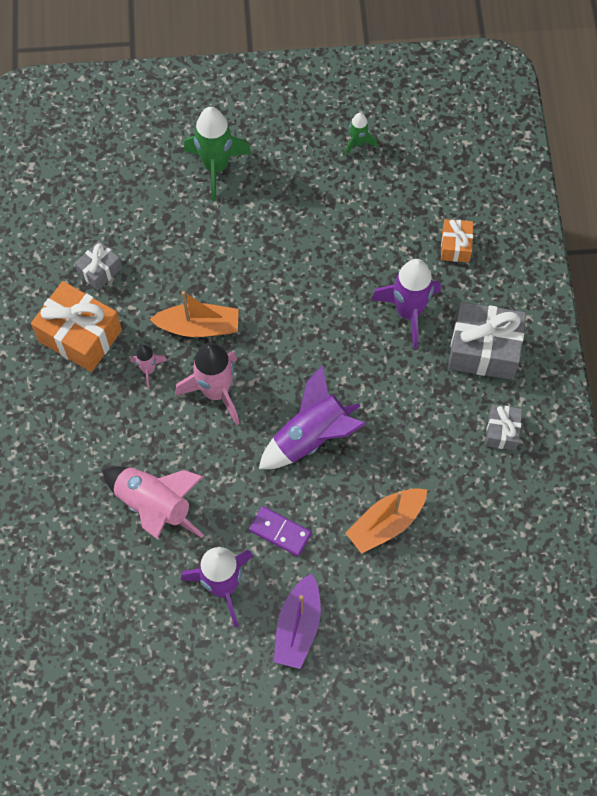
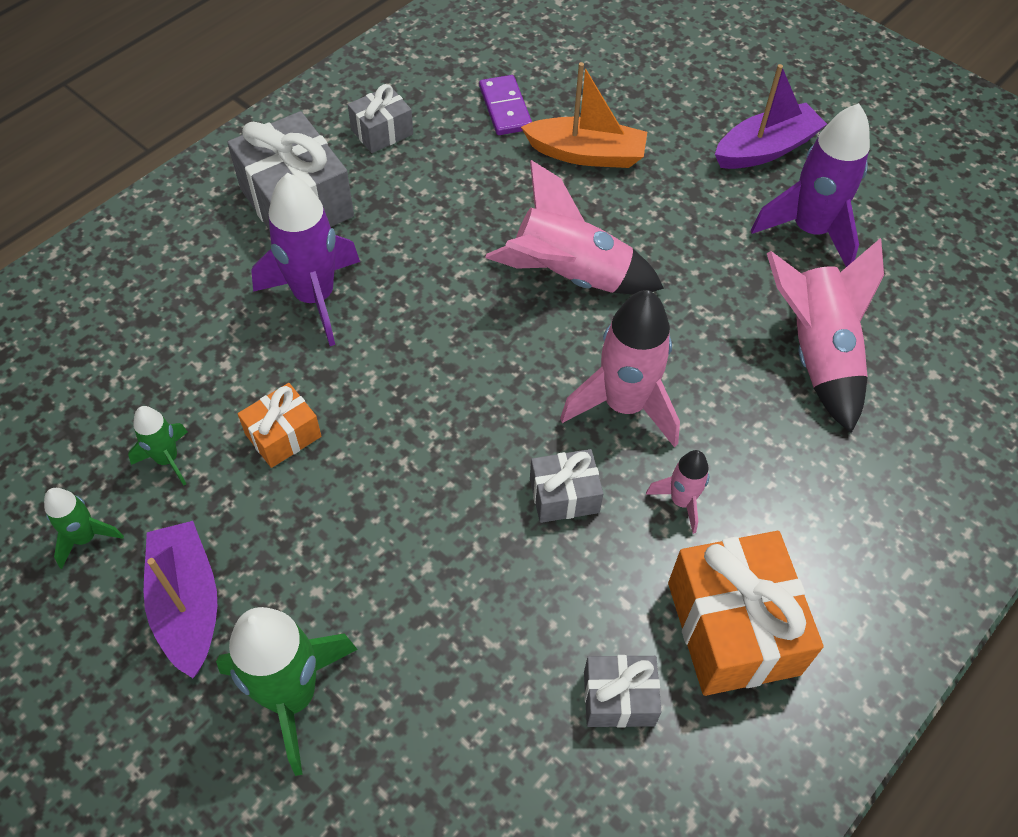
camera: 135 degrees left, 10 degrees down
orange boat [149,291,239,337] -> grey gift [530,449,603,523]
purple domino [249,506,312,556] -> purple domino moved to [479,75,532,135]
purple rocket [259,365,366,469] -> pink rocket [485,160,664,294]
orange gift [441,219,473,262] -> orange gift moved to [238,383,321,468]
none -> green rocket [128,406,188,485]
none -> purple boat [144,521,217,678]

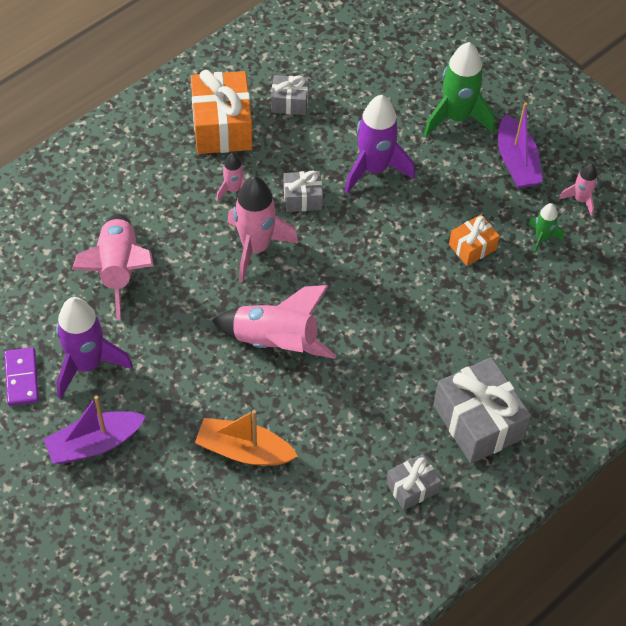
camera: 175 degrees left, 0 degrees up
green rocket [44,488,124,569] -> pink rocket [559,164,598,216]
purple rocket [251,173,360,346] -> purple rocket moved to [345,95,415,194]
purple domino [479,75,532,135] -> purple domino moved to [4,347,39,406]

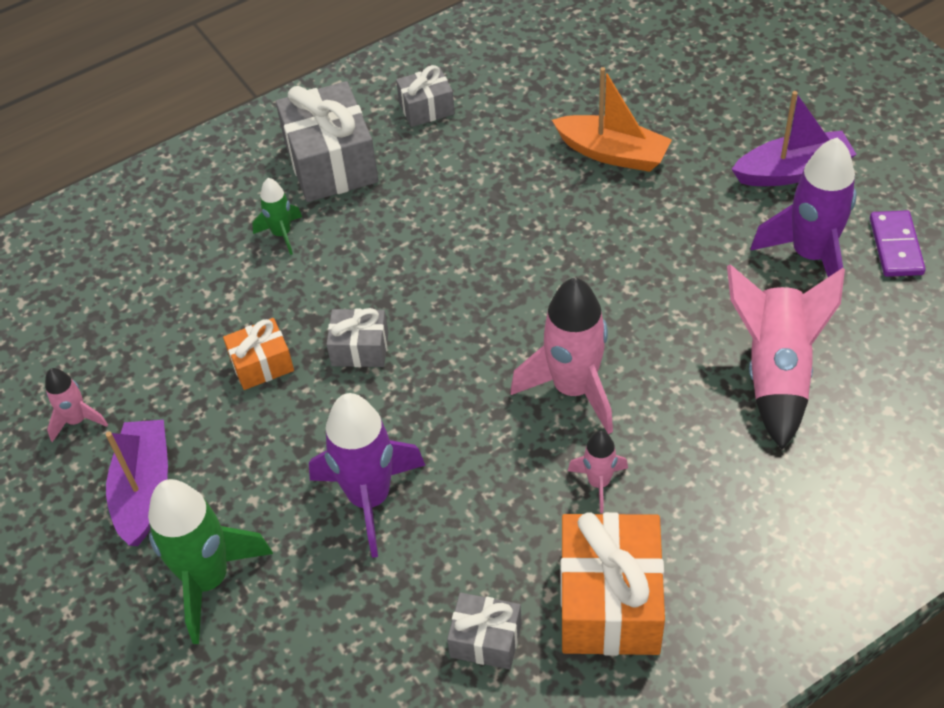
camera: 165 degrees left, 5 degrees down
pink rocket [212,285,337,359] -> none
grey gift [283,170,323,212] -> grey gift moved to [326,308,388,367]
green rocket [528,203,564,255] -> green rocket moved to [252,178,302,255]

